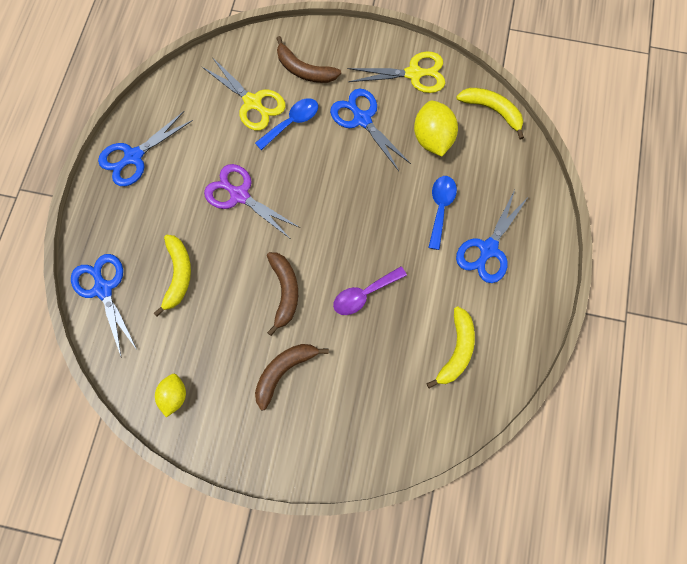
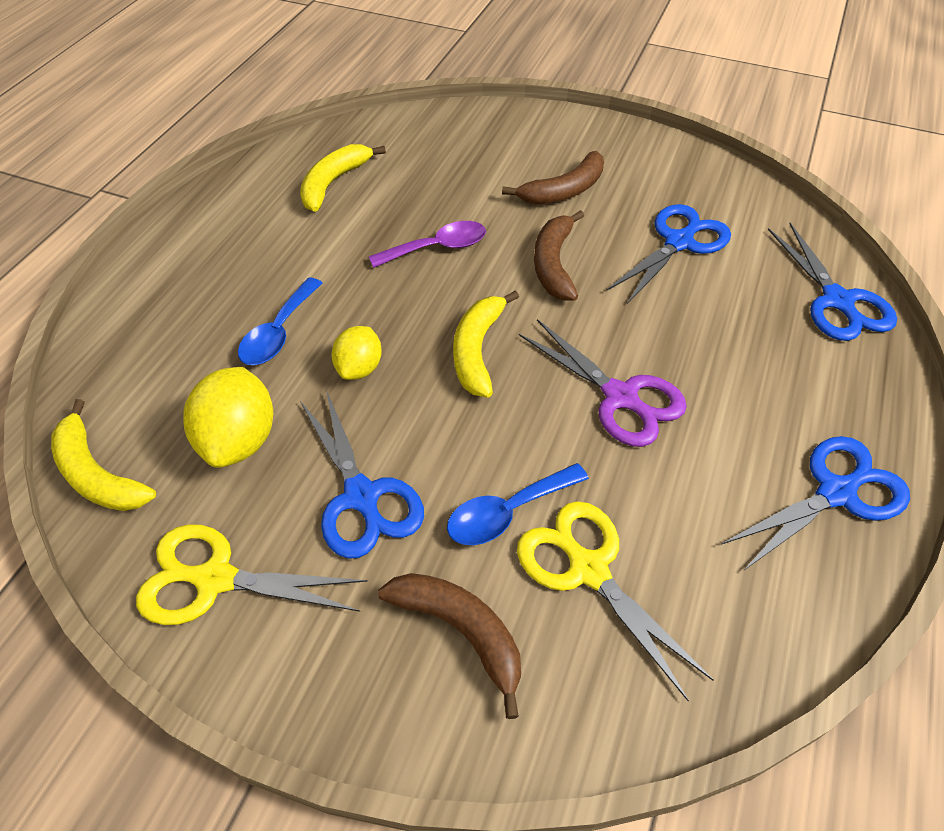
camera: 170 degrees left, 20 degrees down
yellow banana [153,235,191,317] -> yellow banana moved to [453,290,519,398]
yellow lemon [155,374,186,417] -> yellow lemon moved to [331,326,382,380]
blue scissors [456,190,529,283] -> blue scissors moved to [606,204,731,304]

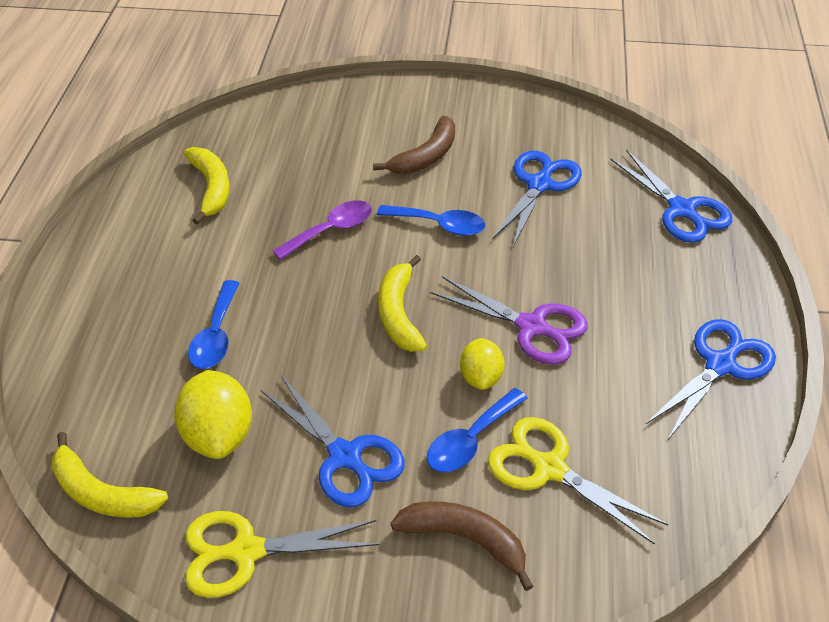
camera: 15 degrees left, 5 degrees down
yellow banana [300,144,386,212] -> yellow banana turned 150 degrees clockwise [184,147,230,225]
yellow lemon [331,326,382,380] -> yellow lemon moved to [460,338,504,390]
brown banana [534,210,584,301] -> blue spoon [377,205,485,236]

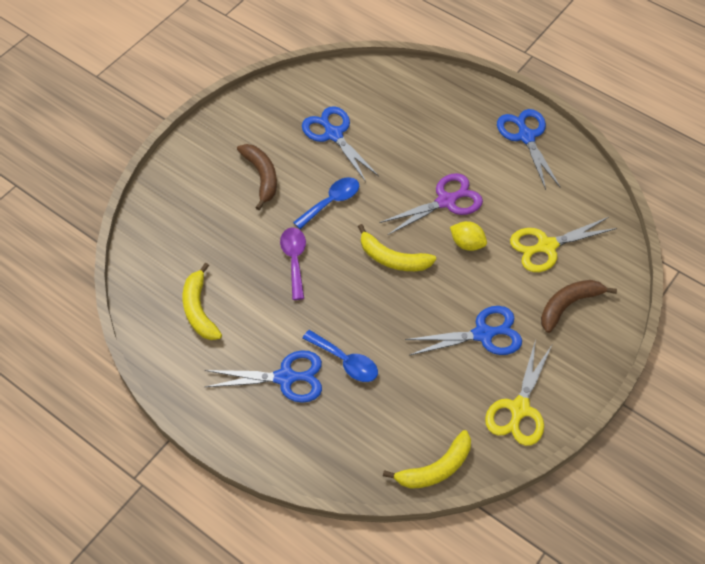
camera: 60 degrees left, 10 degrees up
yellow lemon [174,370,252,459] -> none
yellow banana [184,147,230,225] -> yellow banana turned 120 degrees counterclockwise [183,263,222,340]
blue spoon [427,388,527,472] -> none
blue scissors [610,149,732,243] -> blue scissors moved to [205,350,322,403]

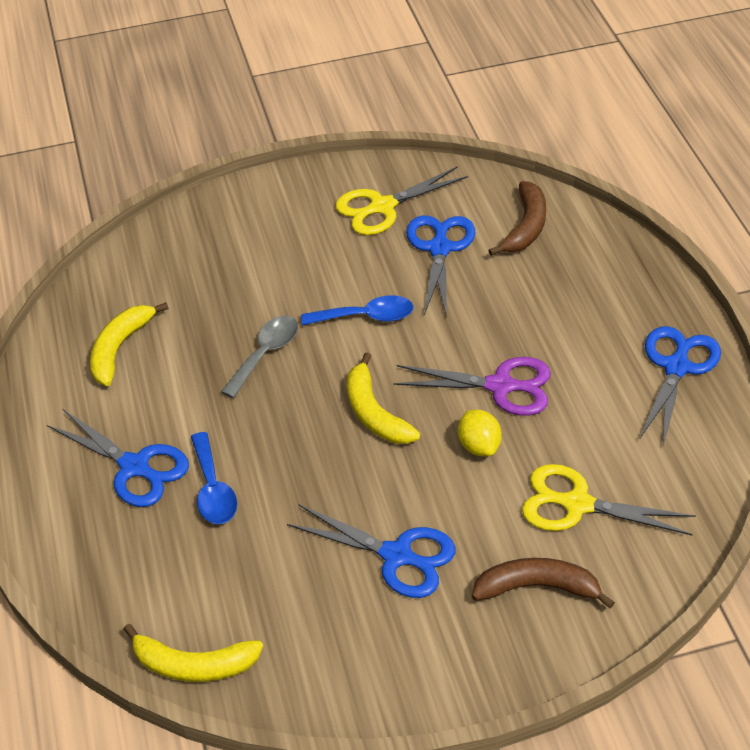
camera: 40 degrees right, 10 degrees down
brown banana [237,144,277,210] -> brown banana moved to [488,181,546,256]
purple spoon [280,227,306,300] -> grey spoon [221,316,298,398]
yellow scissors [485,339,552,446] -> yellow scissors moved to [335,166,468,235]

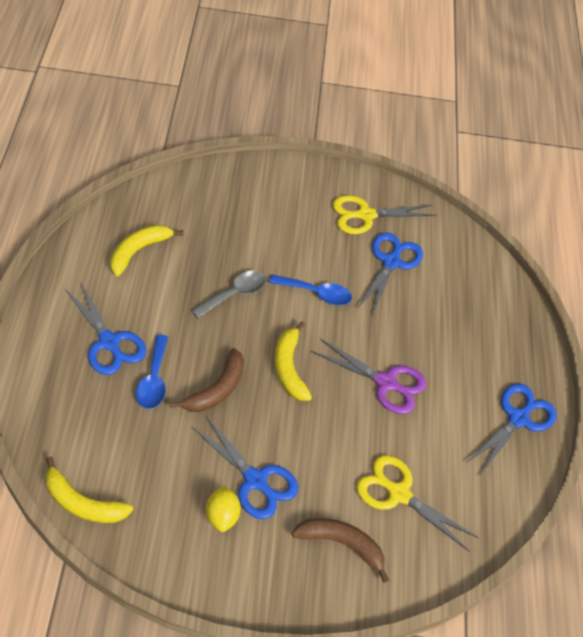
camera: 10 degrees right, 5 degrees up
yellow lemon [458,410,502,456] -> yellow lemon moved to [206,486,241,532]
brown banana [488,181,546,256] -> brown banana moved to [169,348,244,412]

